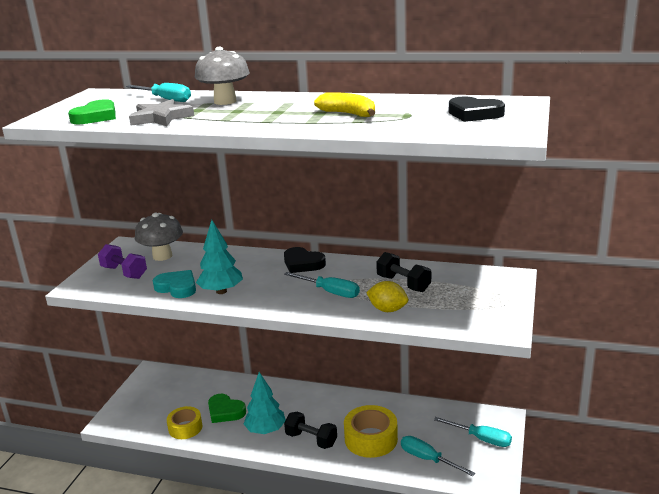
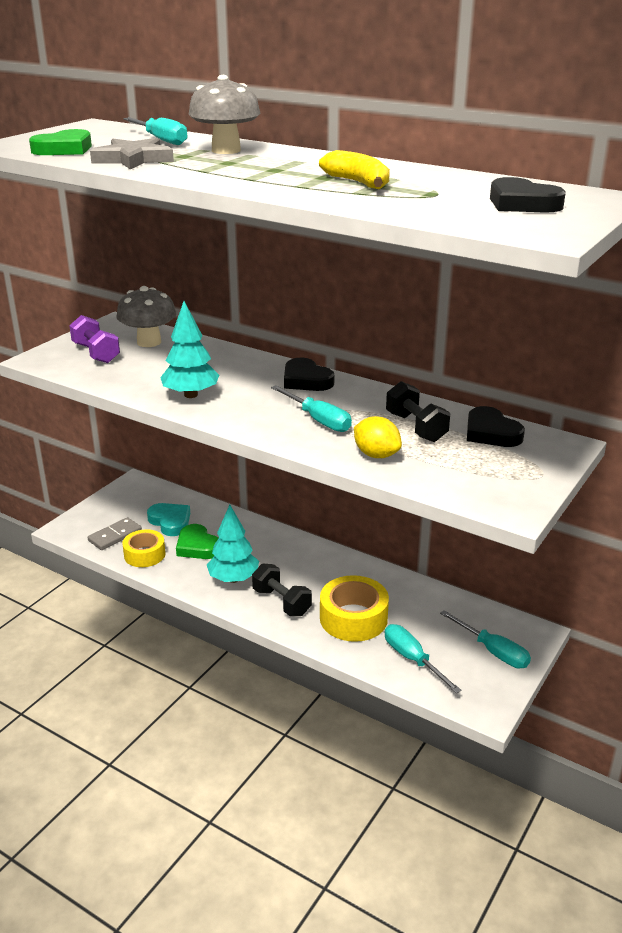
camera: 15 degrees right, 5 degrees up
turquoise heart [153,270,196,298] -> turquoise heart moved to [147,503,190,536]
none -> grey domino [88,517,142,550]
none -> black heart [467,406,525,447]

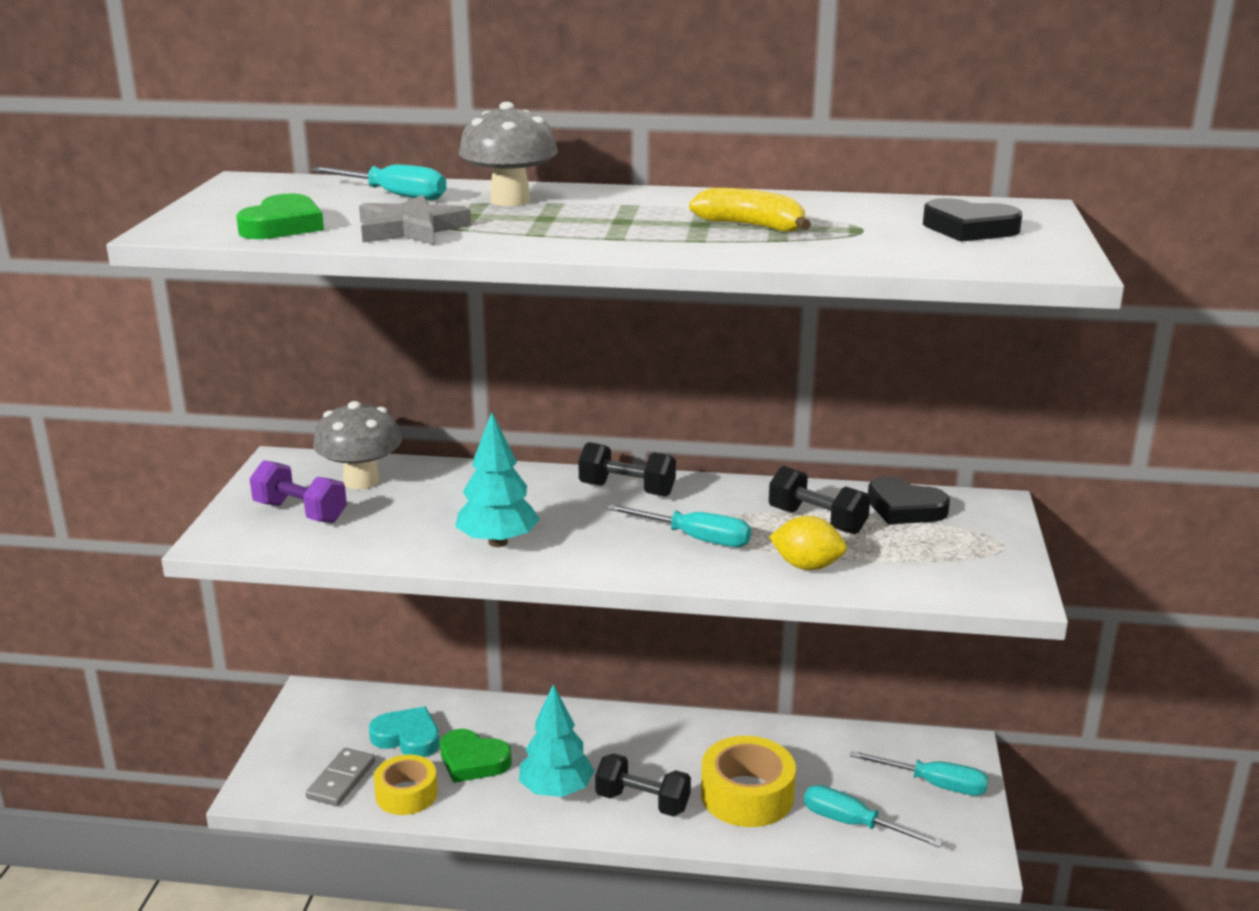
camera: 25 degrees left, 5 degrees down
black heart [284,358,334,391] -> black dumbbell [578,442,676,496]

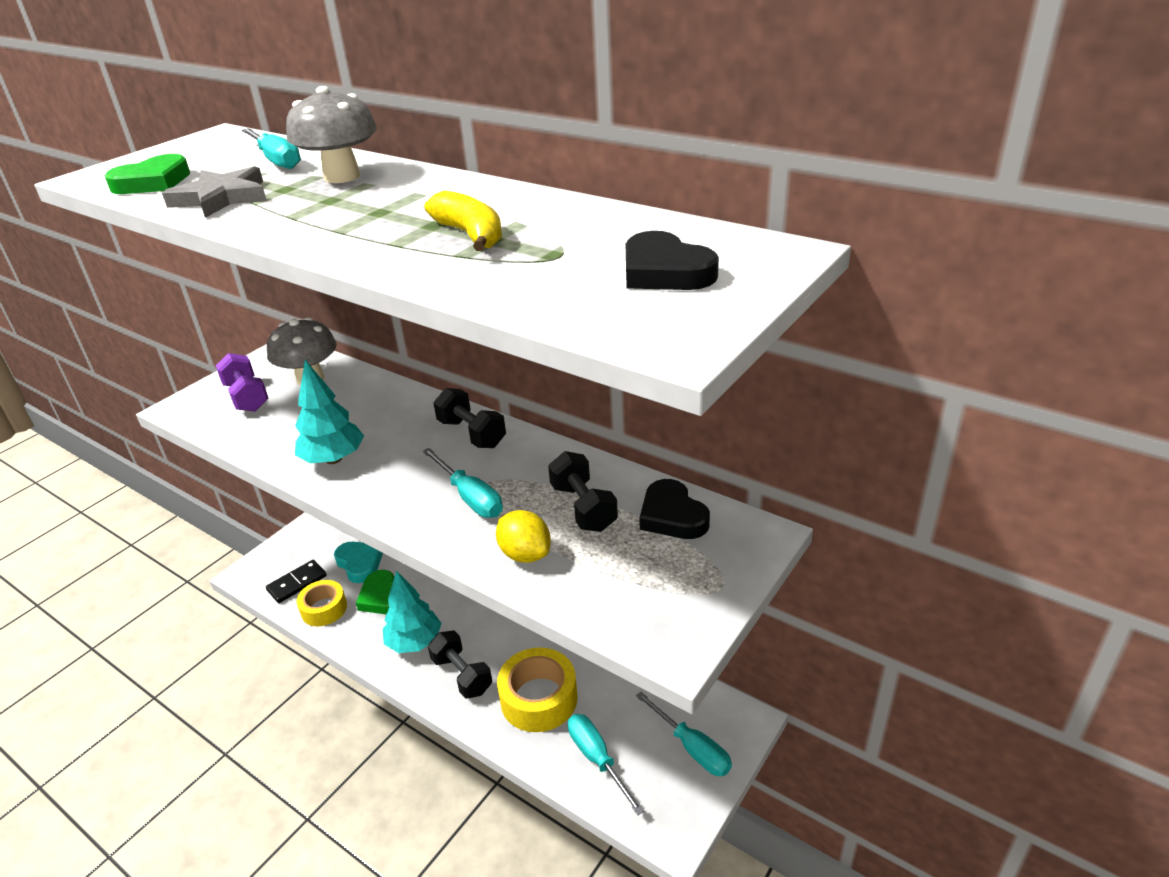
camera: 30 degrees right, 10 degrees up
grey domino [306,748,376,806] -> black domino [266,560,327,603]

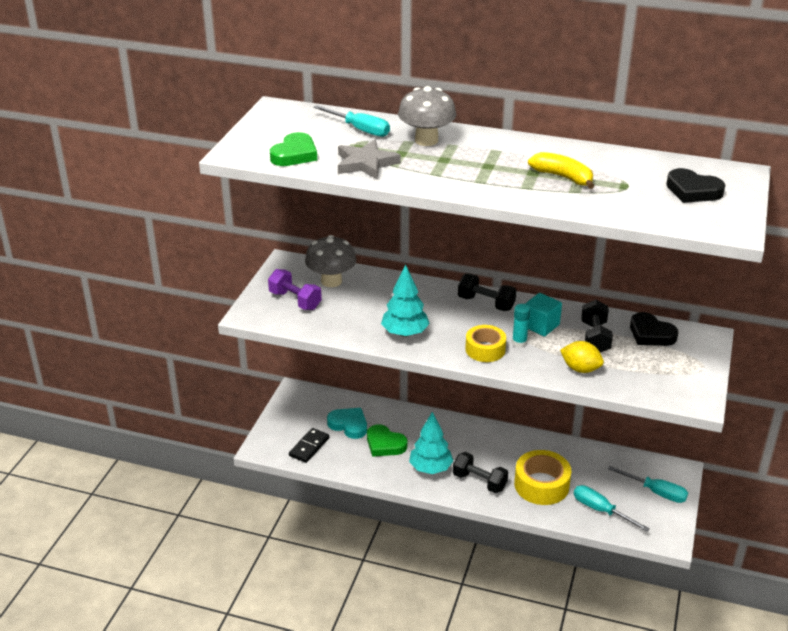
camera: 20 degrees left, 0 degrees up
yellow tape [297,580,347,626] -> yellow tape moved to [465,325,506,362]
turquoise screwdriver [422,448,503,518] -> turquoise glue stick [512,304,530,347]
black dumbbell [548,451,618,532] -> black dumbbell turned 45 degrees clockwise [581,300,613,352]
none -> turquoise cube [525,293,562,336]

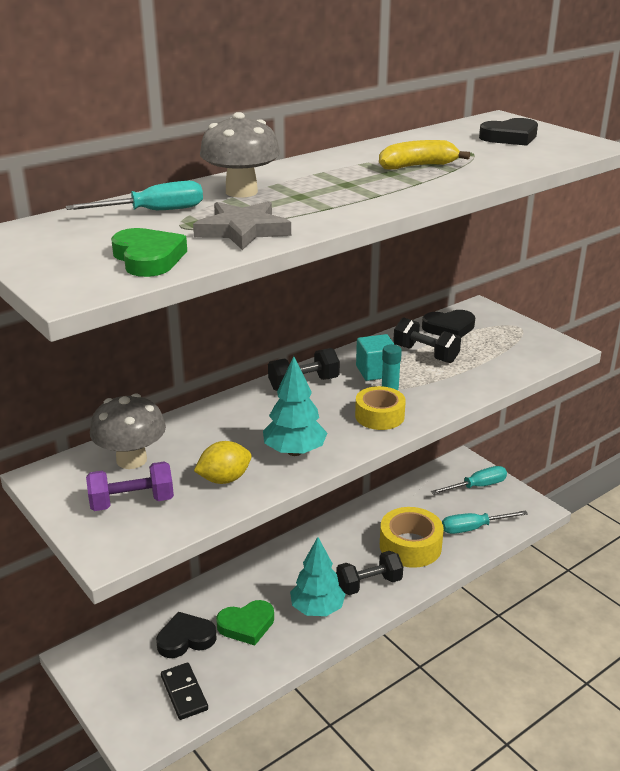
camera: 55 degrees left, 5 degrees down
turquoise heart [327,408,367,439] -> black heart [156,612,217,658]
yellow lemon [560,341,604,373] -> yellow lemon moved to [194,441,252,484]

